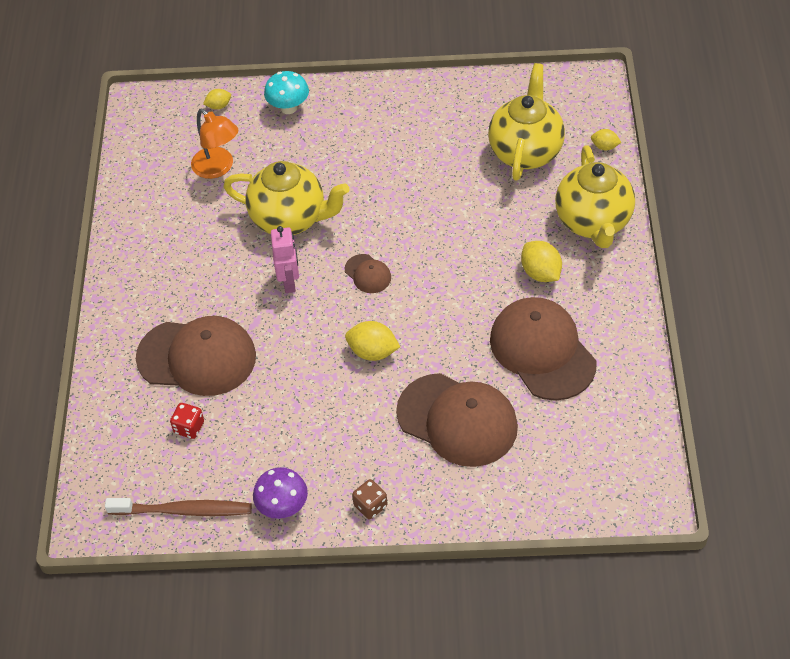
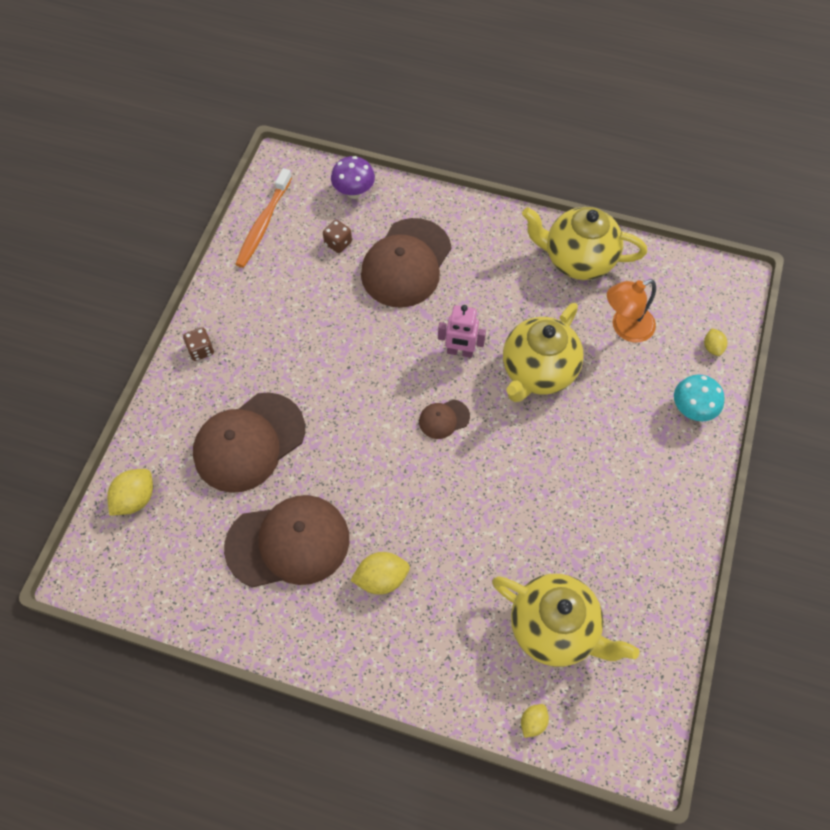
camera: 105 degrees right, 10 degrees up
brown toothbrush [105,498,252,516] -> orange toothbrush [236,168,292,268]
red dice [170,403,204,439] -> brown dice [323,220,352,253]
purple mushroom [253,467,308,519] -> purple mushroom moved to [331,156,375,199]
yellow lemon [345,321,400,361] -> yellow lemon moved to [107,469,153,516]
yellow teapot [555,145,635,248] -> yellow teapot moved to [522,207,647,280]

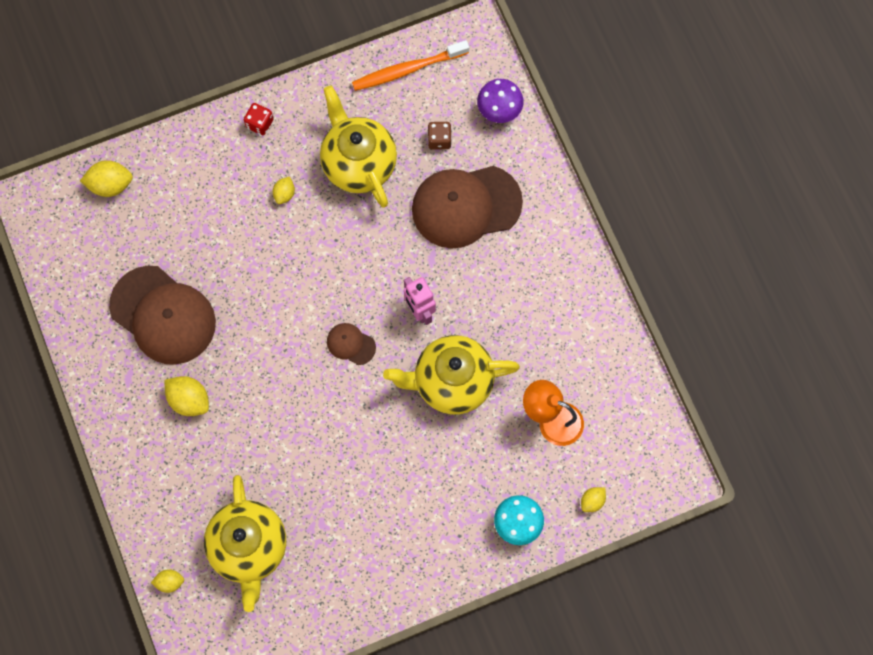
camera: 50 degrees right, 10 degrees up
brown dice [183,327,214,361] -> red dice [244,103,273,135]
brown cap [193,392,305,493] -> none
yellow teapot [522,207,647,280] -> yellow teapot moved to [320,85,397,208]
none -> yellow lemon [273,176,295,204]

